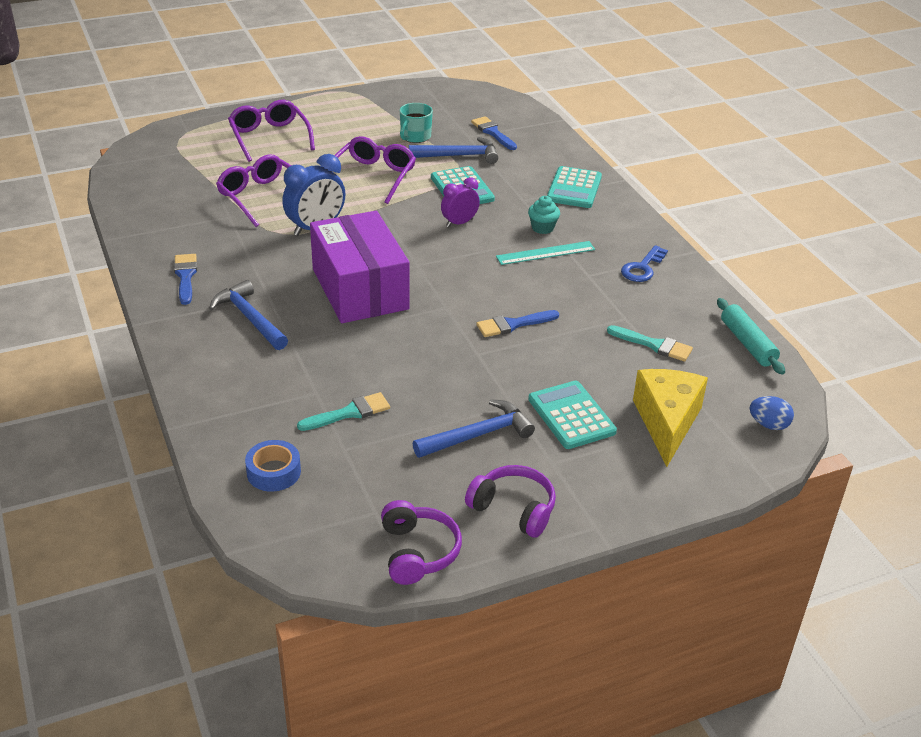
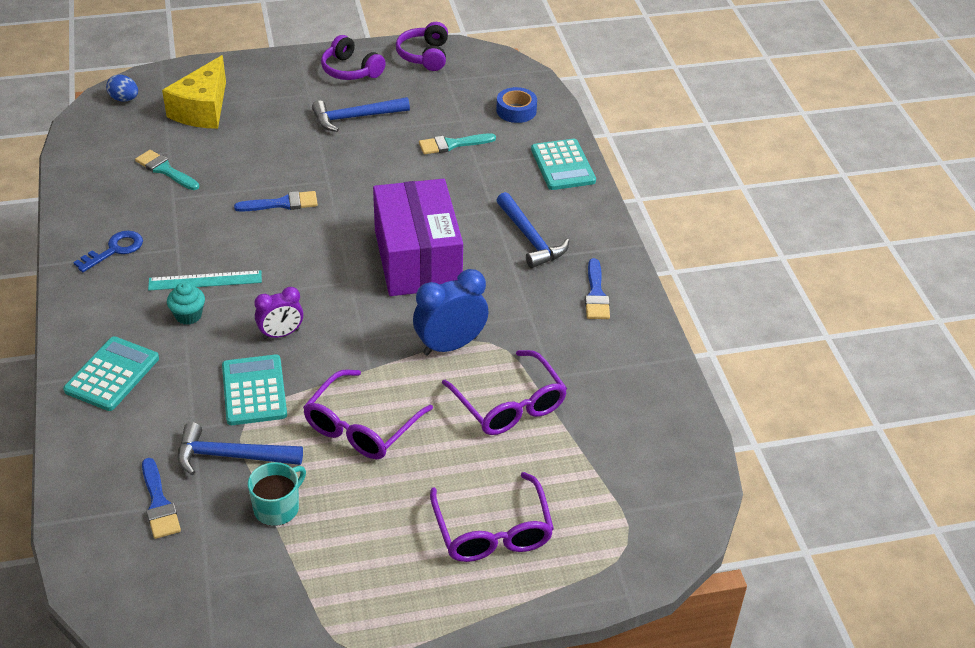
camera: 170 degrees left, 5 degrees up
turquoise calculator [528,381,617,449] -> turquoise calculator moved to [531,139,596,190]
turquoise rolling pin [717,298,785,375] -> none

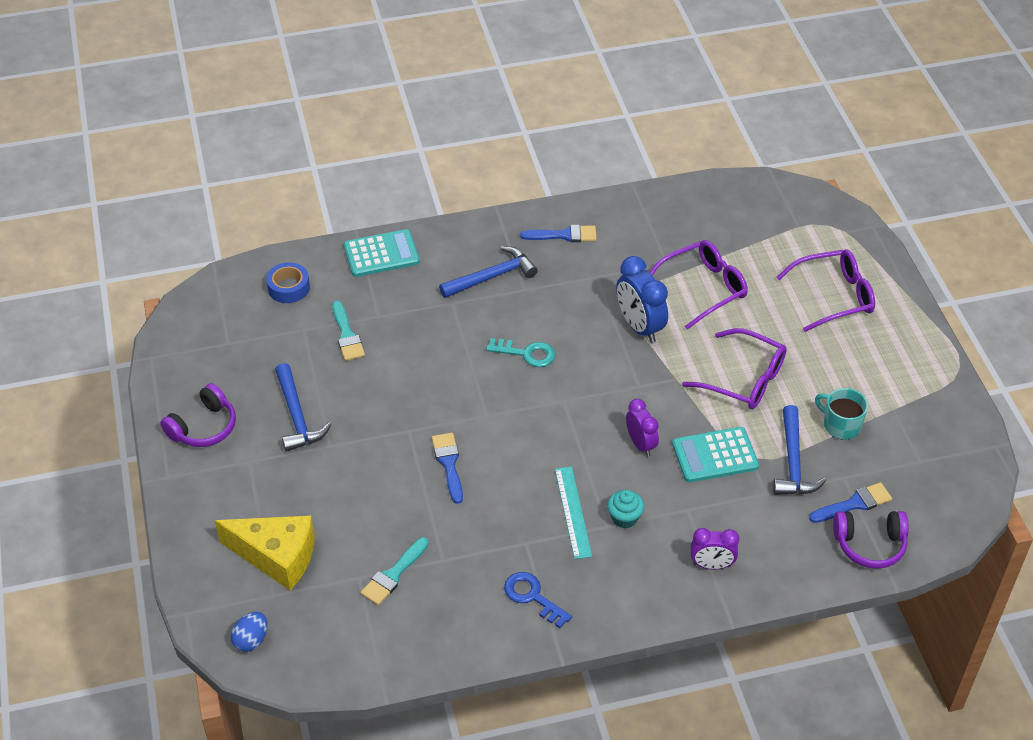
camera: 90 degrees left, 5 degrees up
turquoise calculator [63,336,159,411] -> purple clock [691,528,739,569]
purple box [373,179,463,296] -> turquoise key [486,338,555,367]
purple headphones [396,22,448,71] -> purple headphones moved to [833,511,909,569]

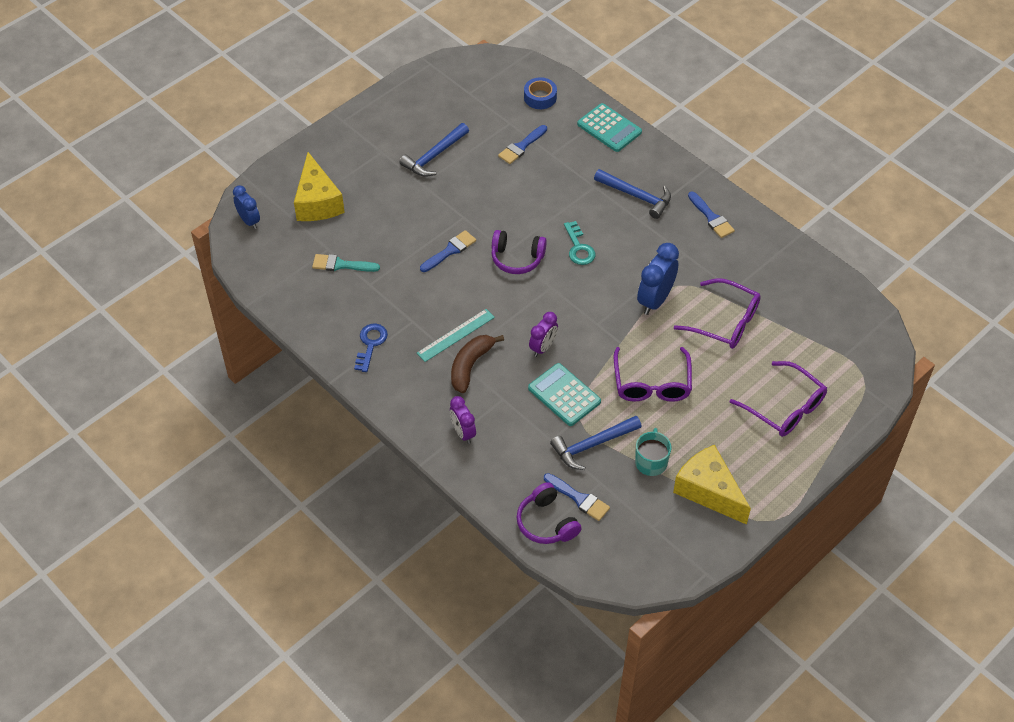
camera: 60 degrees right, 5 degrees up
purple headphones [160,383,236,447] -> purple headphones moved to [492,230,547,274]
blue egg [231,612,268,652] -> blue clock [233,185,260,229]
turquoise brush [332,301,365,361] -> blue brush [498,125,547,164]
turquoise cupcake [607,490,644,529] -> brown banana [451,335,504,393]
none -> yellow cheese [673,445,751,525]

